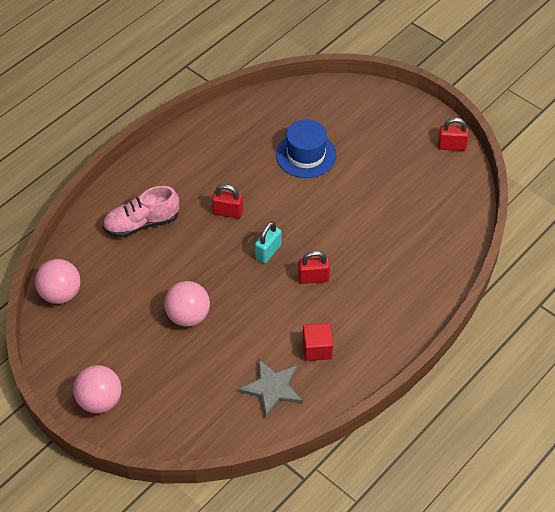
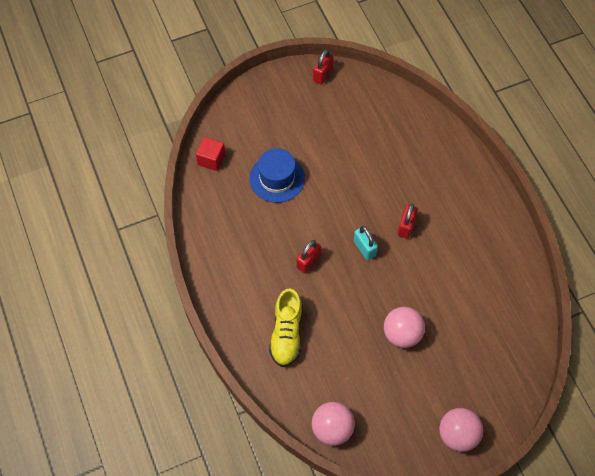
camera: 65 degrees left, 10 degrees up
pink shoe [102,186,179,238] -> yellow shoe [269,288,302,367]
grey star [238,359,303,418] -> none
red cube [303,323,333,361] -> red cube moved to [196,137,225,171]

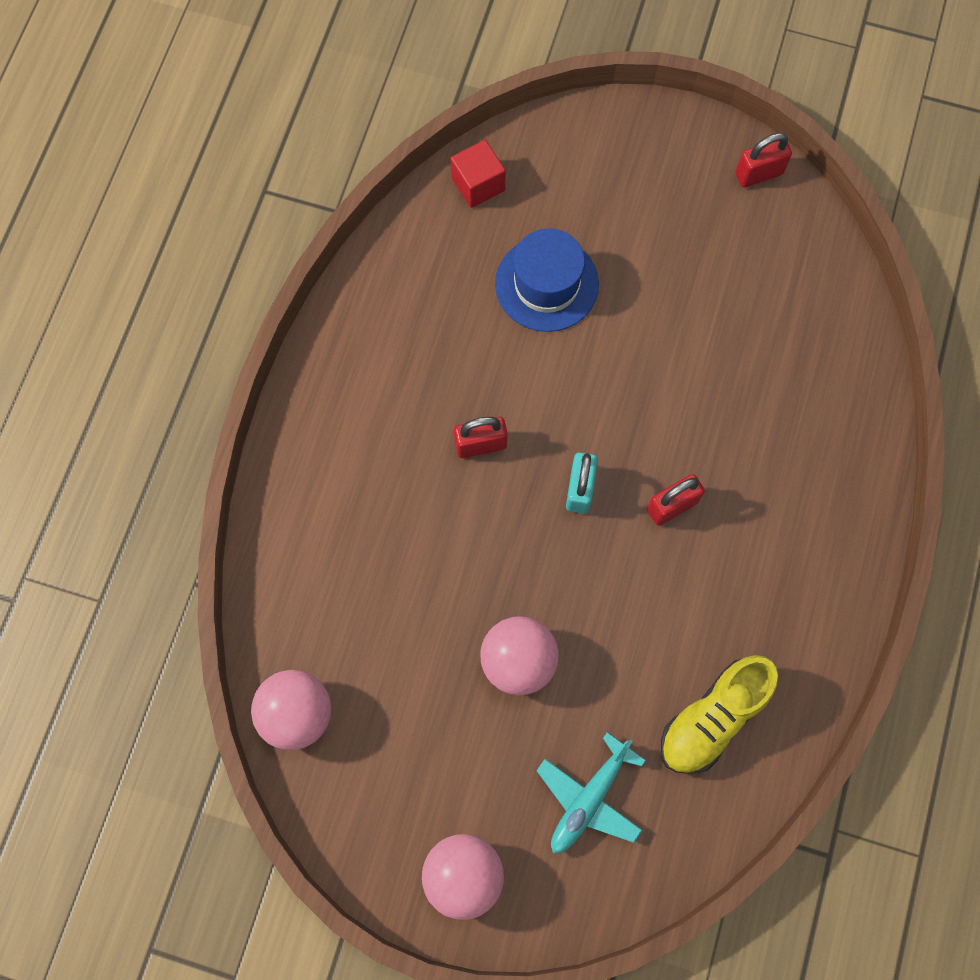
camera: 40 degrees right, 10 degrees up
yellow shoe [269,288,302,367] -> yellow shoe moved to [661,655,778,774]
none -> turquoise plane [537,732,646,853]

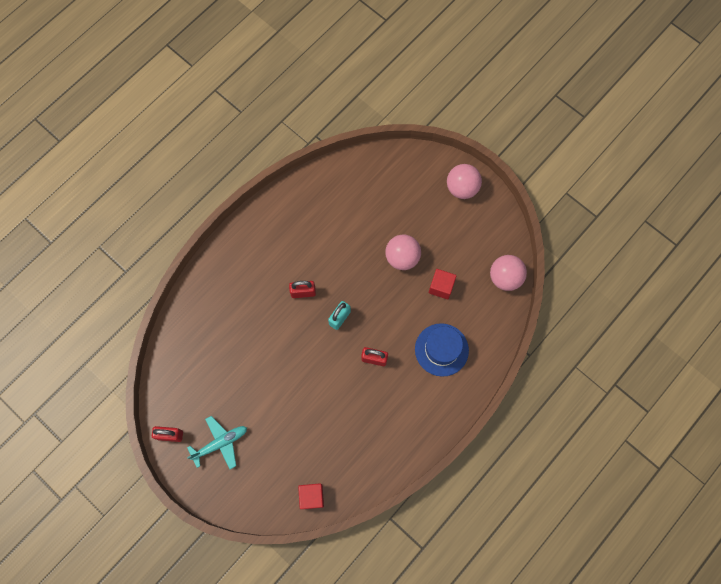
camera: 155 degrees left, 0 degrees up
blue hat [495,228,599,332] -> blue hat moved to [415,323,469,377]
turquoise plane [537,732,646,853] -> turquoise plane moved to [187,416,247,469]
yellow shoe [661,655,778,774] -> none
none -> red cube [429,269,457,299]

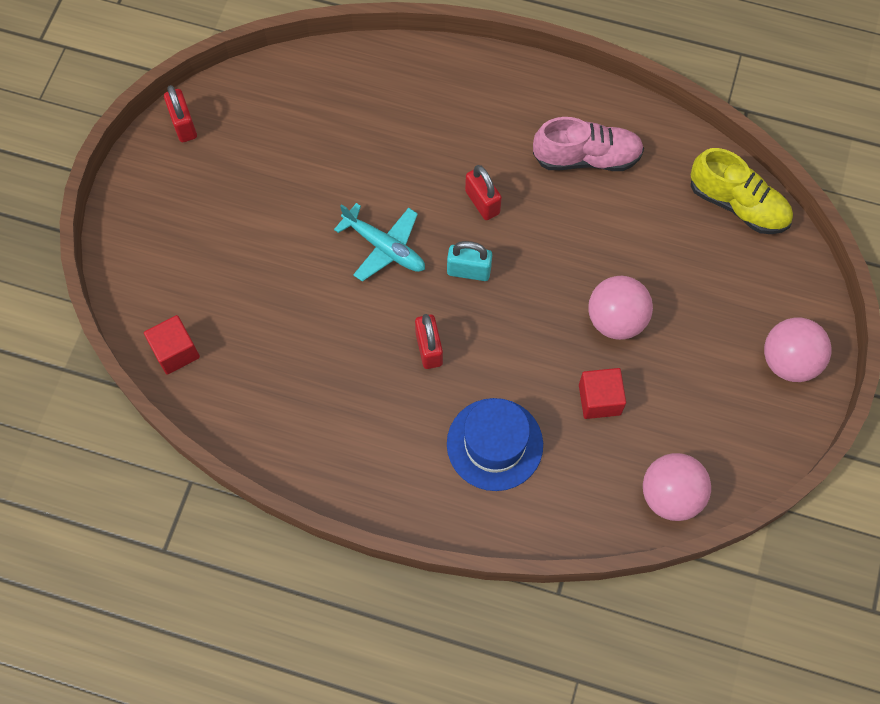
camera: 65 degrees right, 5 degrees down
turquoise plane [187,416,247,469] -> turquoise plane moved to [334,203,425,282]
none -> pink shoe [533,117,644,171]
none -> yellow shoe [691,148,793,234]

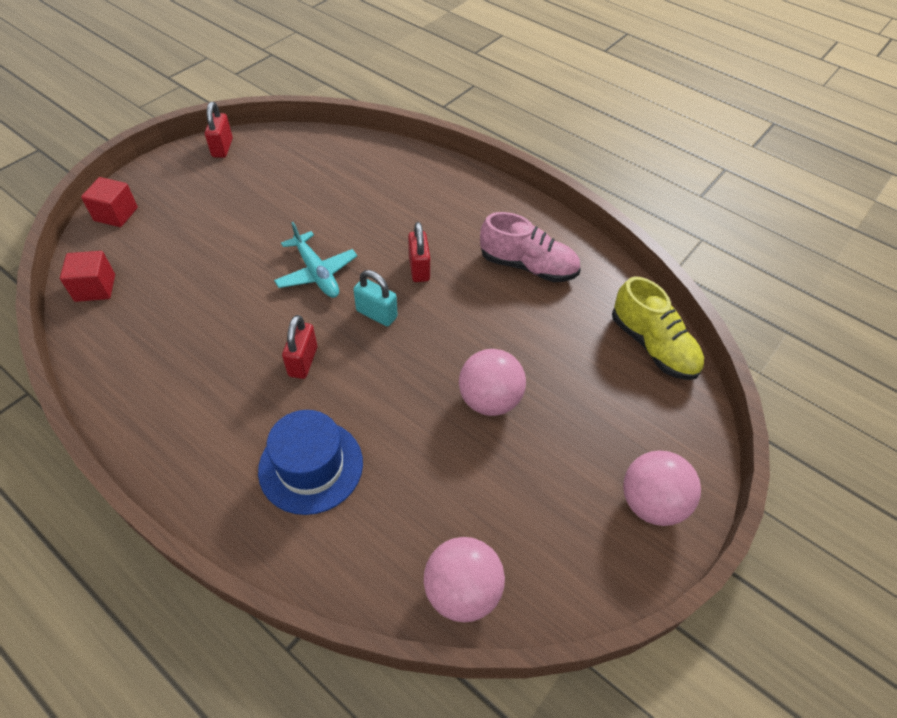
camera: 20 degrees right, 15 degrees down
red cube [579,368,626,419] -> red cube moved to [81,177,138,227]

